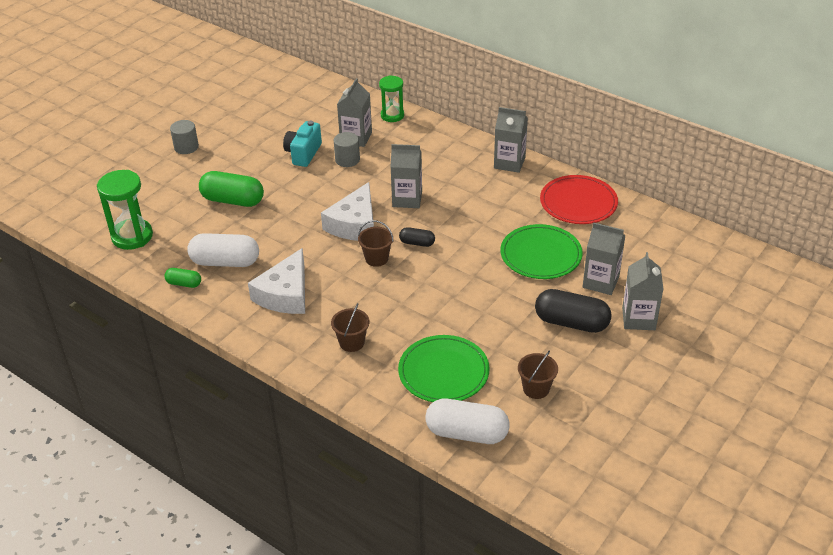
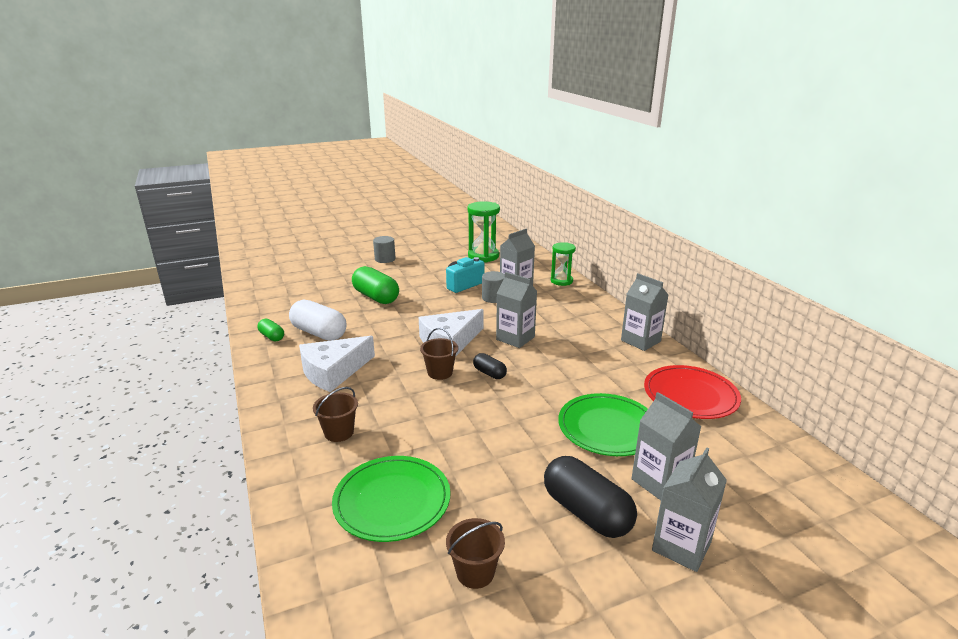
camera: 30 degrees right, 15 degrees down
green hourglass [97,170,153,250] -> green hourglass moved to [468,201,500,262]
white capsule [425,399,509,444] -> none

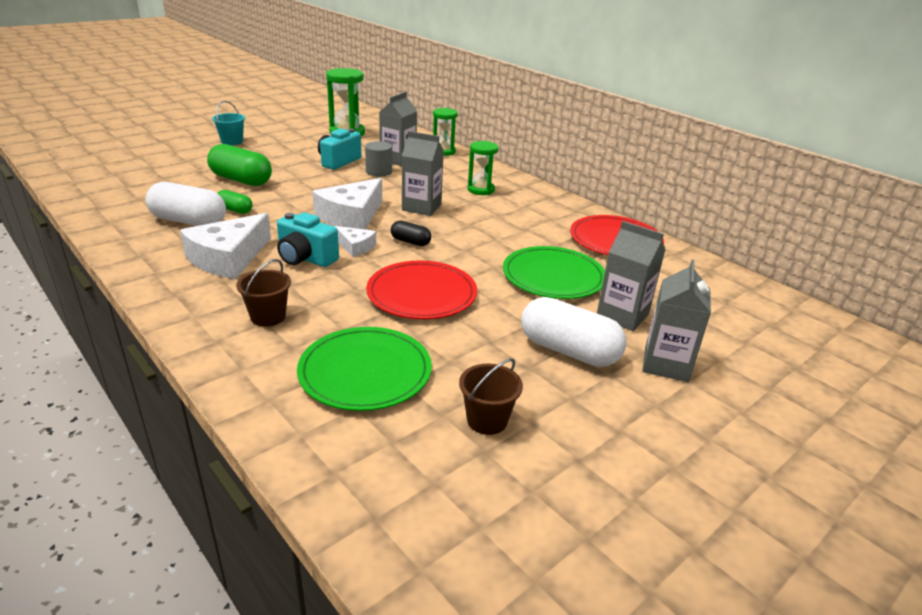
camera: 20 degrees left, 5 degrees up
green capsule [258,319,284,341] -> green capsule moved to [217,190,253,214]
grey cylinder [373,236,395,263] -> turquoise bucket [212,101,245,145]
brown bucket [420,328,458,380] -> white cheese [334,226,376,257]
black capsule [544,456,637,538] -> white capsule [521,297,627,367]
grey carton [621,273,668,351] -> none
none -> turquoise camera [277,212,339,267]
none -> red plate [366,260,477,319]
none -> green hourglass [468,141,498,195]

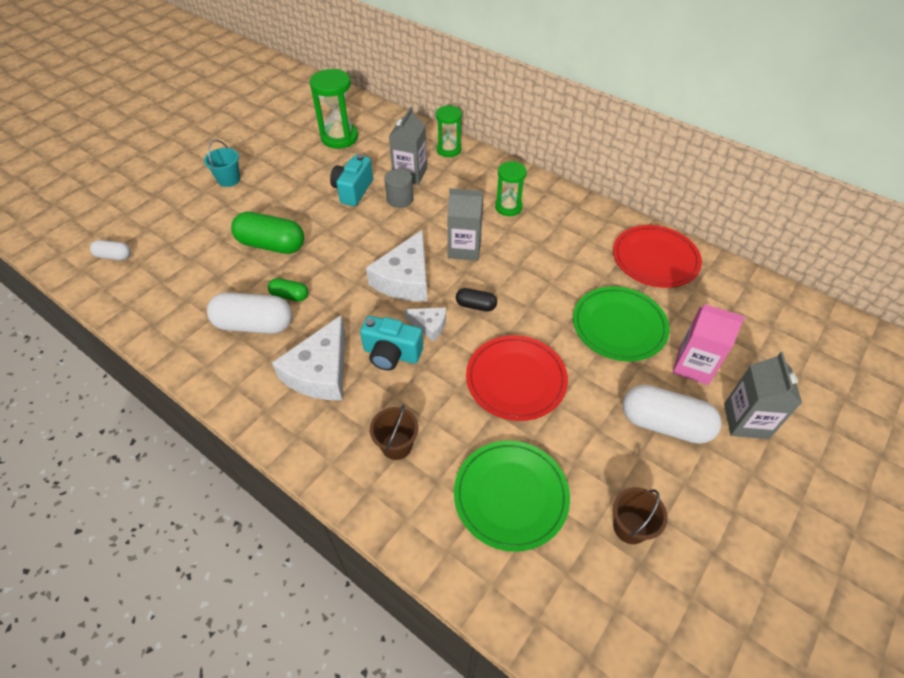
camera: 10 degrees left, 20 degrees up
grey carton [597,221,665,331] -> pink carton [673,304,745,385]
none -> white capsule [90,240,131,260]

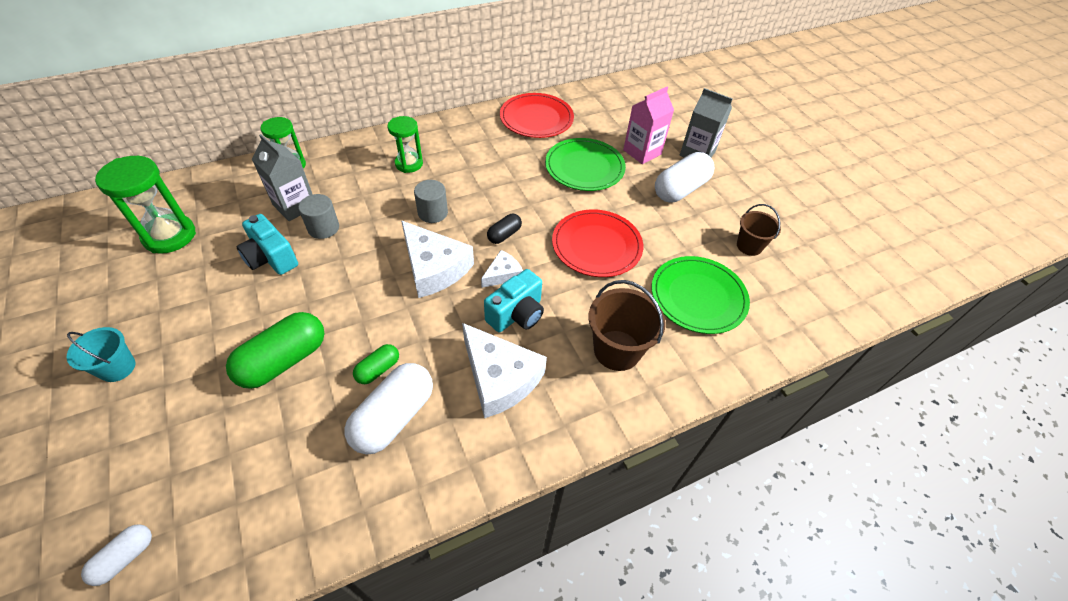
camera: 65 degrees left, 0 degrees up
brown bucket [370,405,419,460] -> brown bucket [589,280,666,371], size x1.58
grey carton [447,188,483,261] -> grey cylinder [414,180,448,223]

